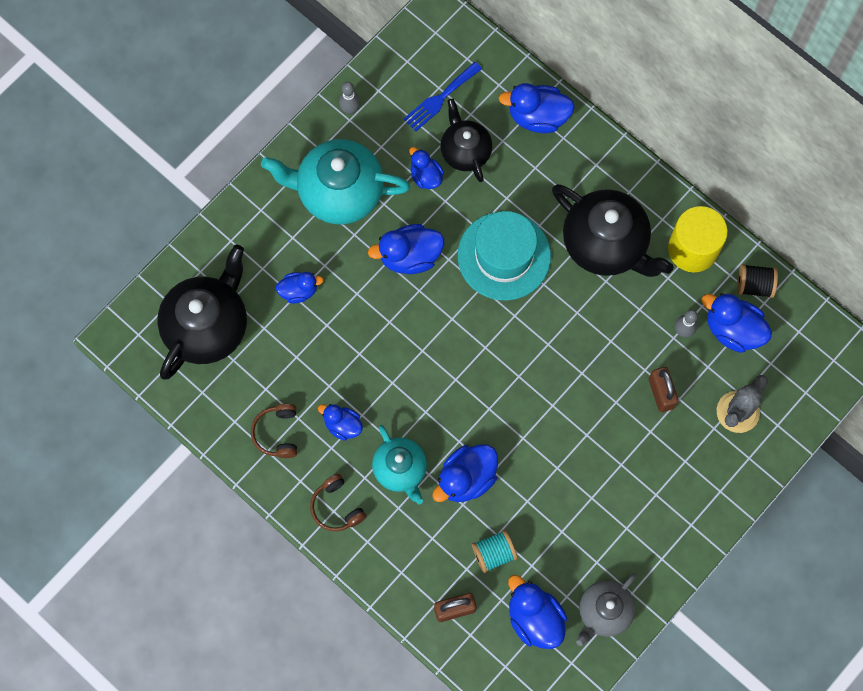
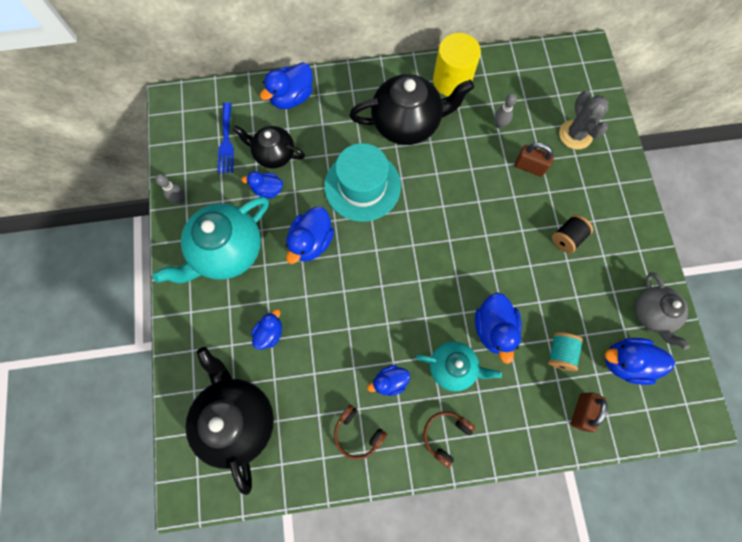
camera: 50 degrees left, 0 degrees up
brown headphones [310,474,367,531] -> brown headphones turned 120 degrees clockwise [423,411,475,468]
blue duck [701,293,772,353] -> none
black spool [737,264,778,298] -> black spool moved to [552,215,593,253]

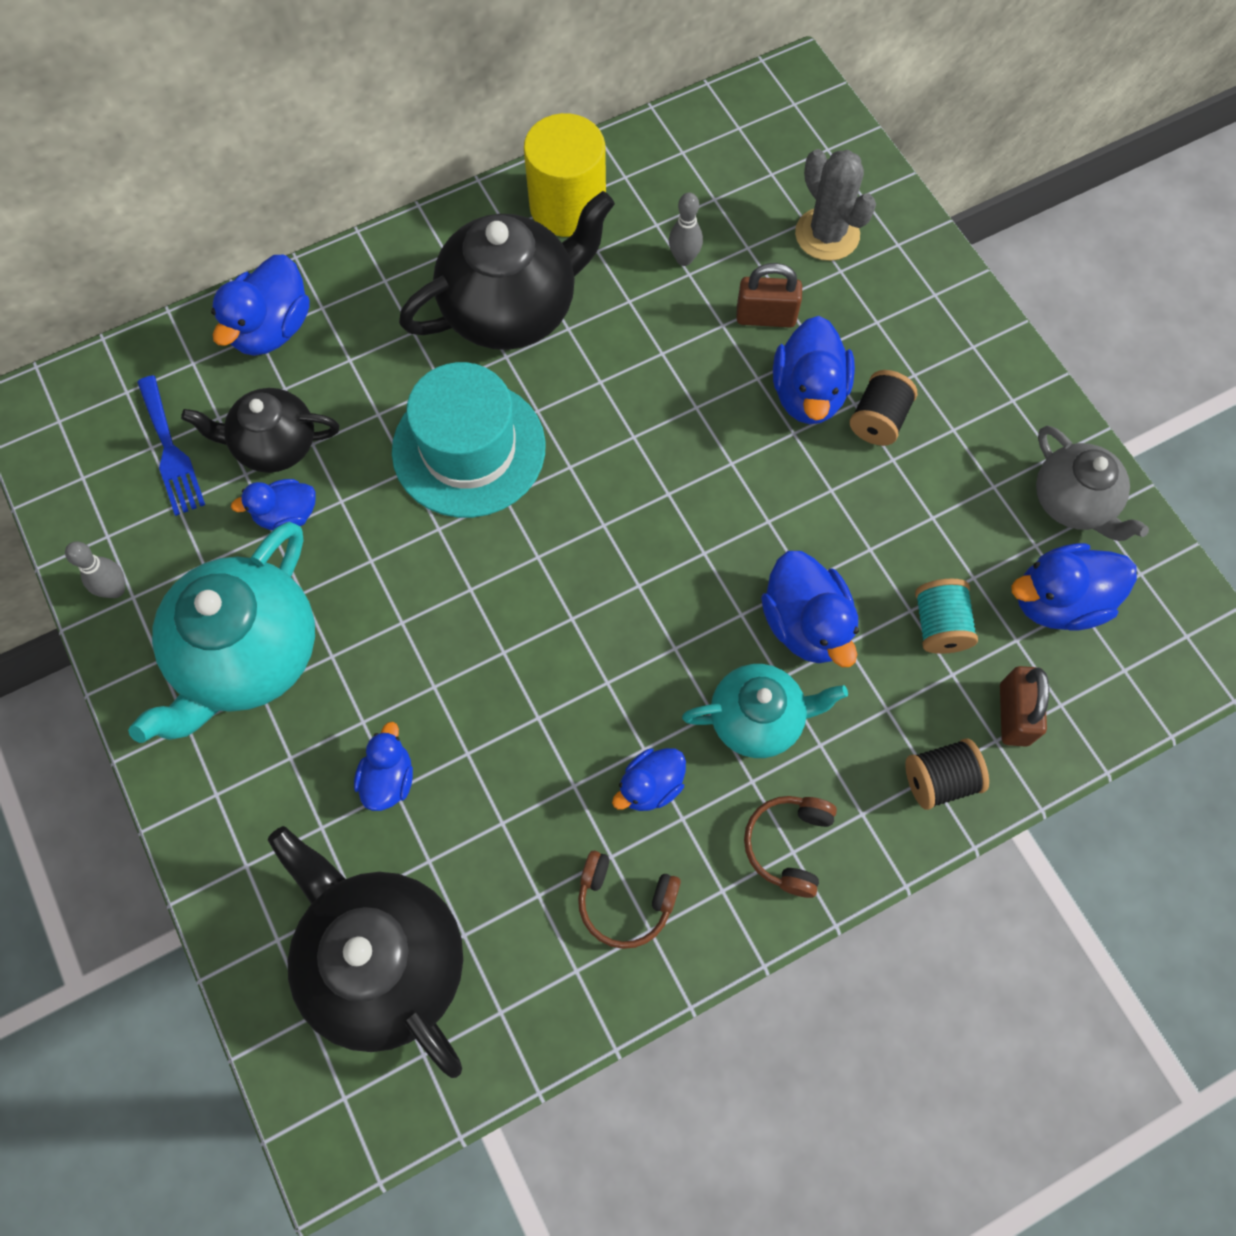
camera: 20 degrees left, 5 degrees down
blue duck [286,207,334,264] -> blue duck moved to [773,316,855,424]
none -> black spool [905,739,989,810]

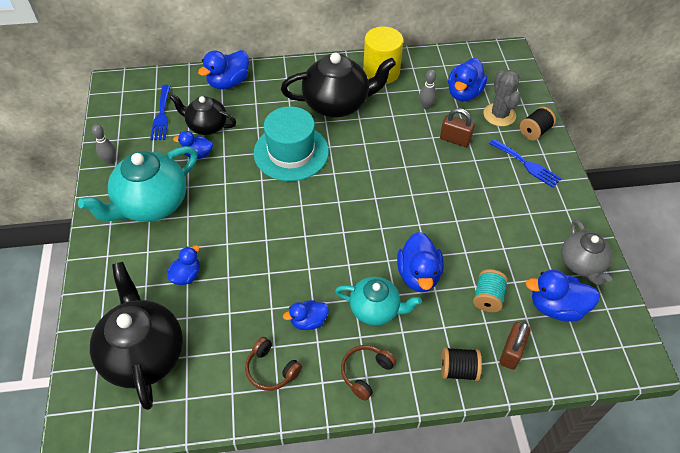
camera: 20 degrees right, 15 degrees down
blue duck [773,316,855,424] -> blue duck moved to [448,58,487,101]
black spool [850,370,917,446] -> black spool moved to [520,107,556,140]
none -> blue fork [489,139,562,188]

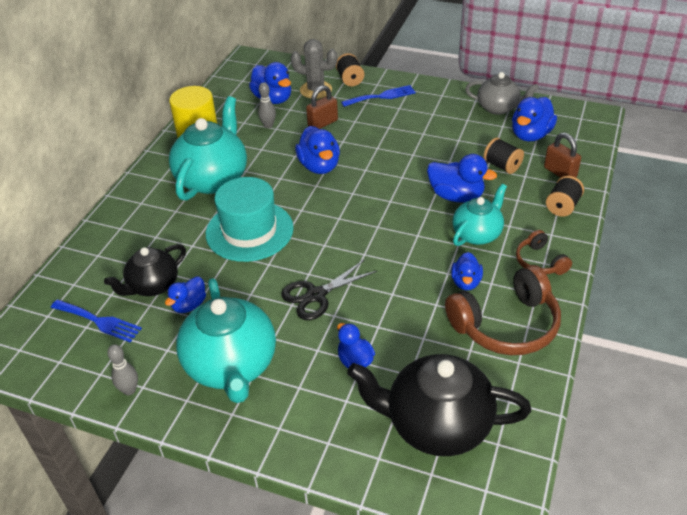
camera: 60 degrees left, 10 degrees down
blue duck [198,50,249,90] -> blue duck moved to [295,126,340,174]
brown headphones [245,337,302,391] -> brown headphones [445,265,561,355], size x1.89
black teapot [281,53,396,117] -> turquoise teapot [169,96,247,201]
turquoise spool [473,269,508,312] -> black spool [483,138,524,174]
none -> black scissors [281,259,378,320]

